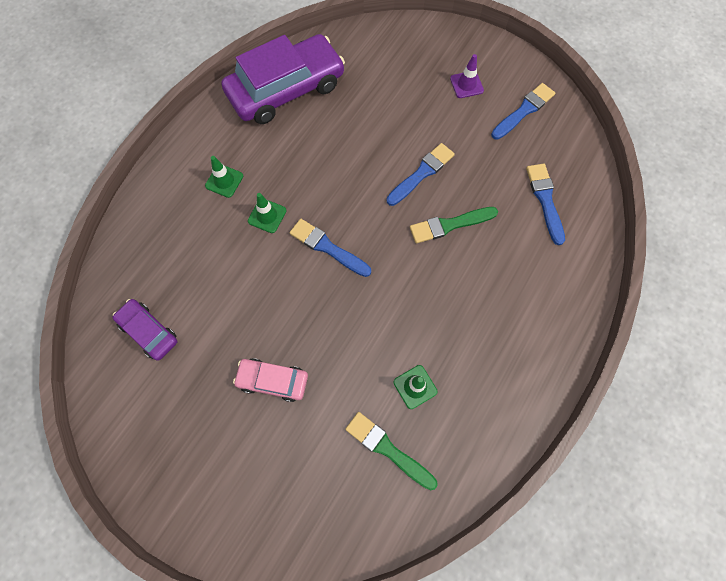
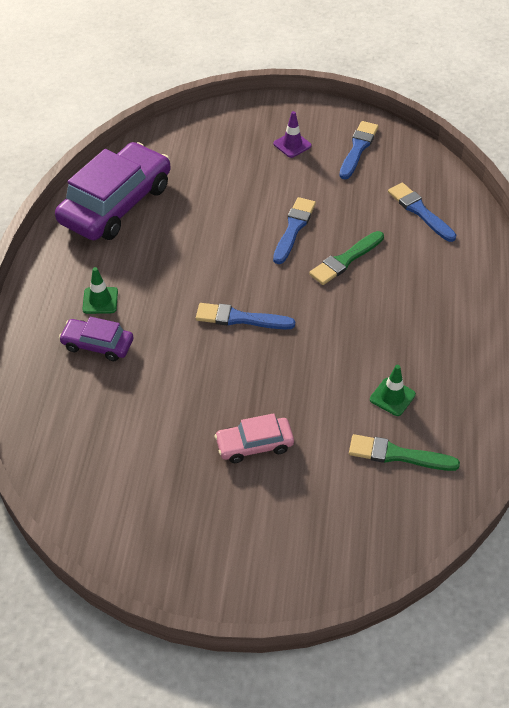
camera: 25 degrees left, 20 degrees down
purple car [113,299,178,361] -> purple car moved to [59,317,133,361]
green traffic cone [248,193,286,233] -> none

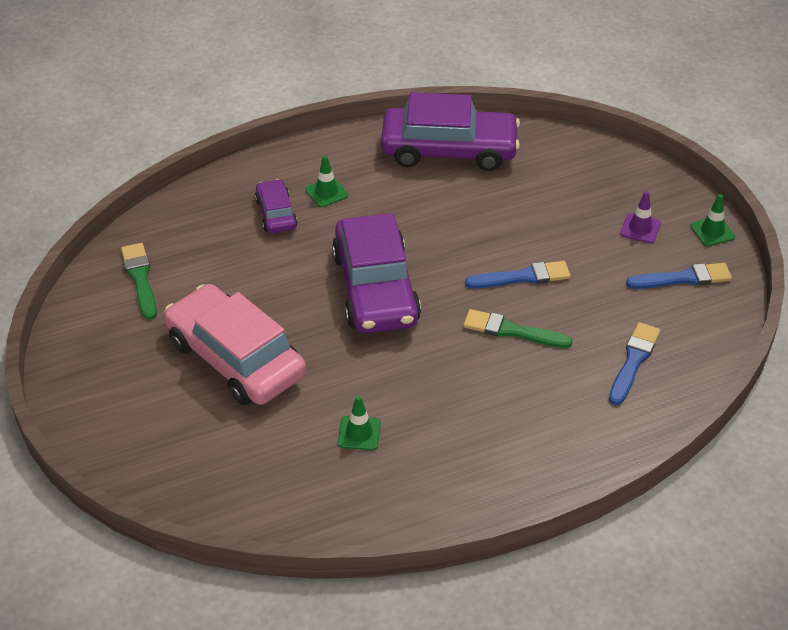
camera: 60 degrees right, 5 degrees down
blue brush [196,303,295,329] -> purple car [332,213,421,333]
pink car [215,413,294,463] -> pink car [164,284,306,405], size x2.03
green brush [349,434,460,471] -> green brush moved to [121,243,157,320]
none -> green traffic cone [690,194,735,246]

